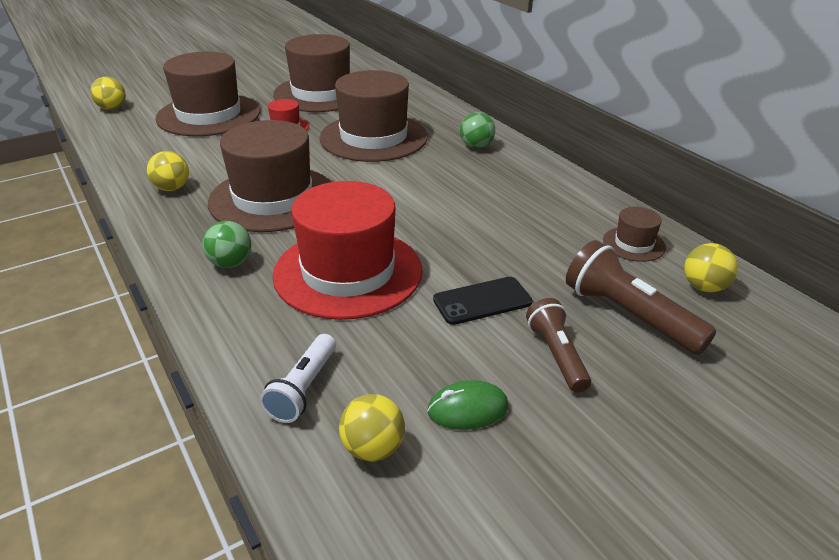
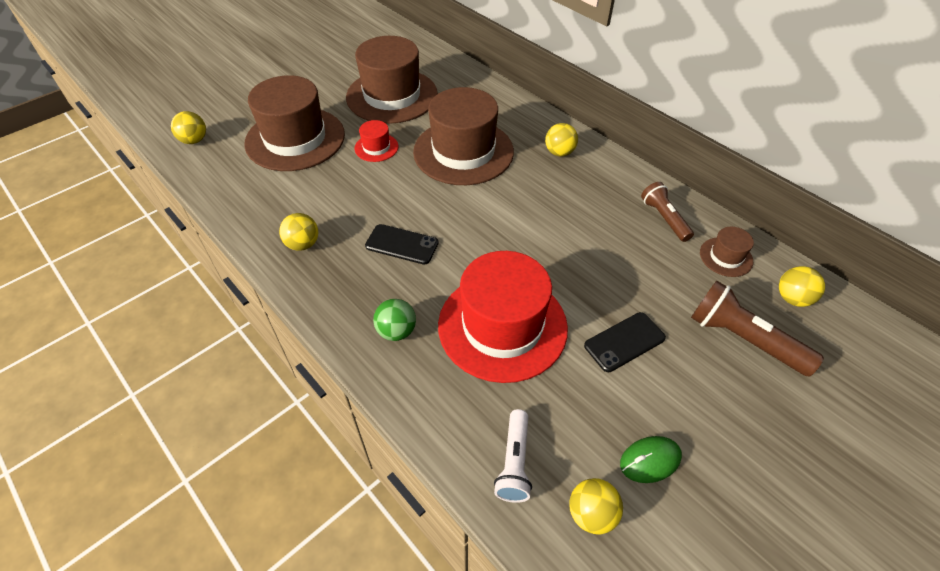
camera: 10 degrees left, 15 degrees up
brown hat [208,120,331,232] -> black phone [365,224,439,265]
green ball [460,112,495,149] -> yellow ball [545,123,578,156]
brown flashlight [526,298,591,393] -> brown flashlight moved to [641,182,694,242]

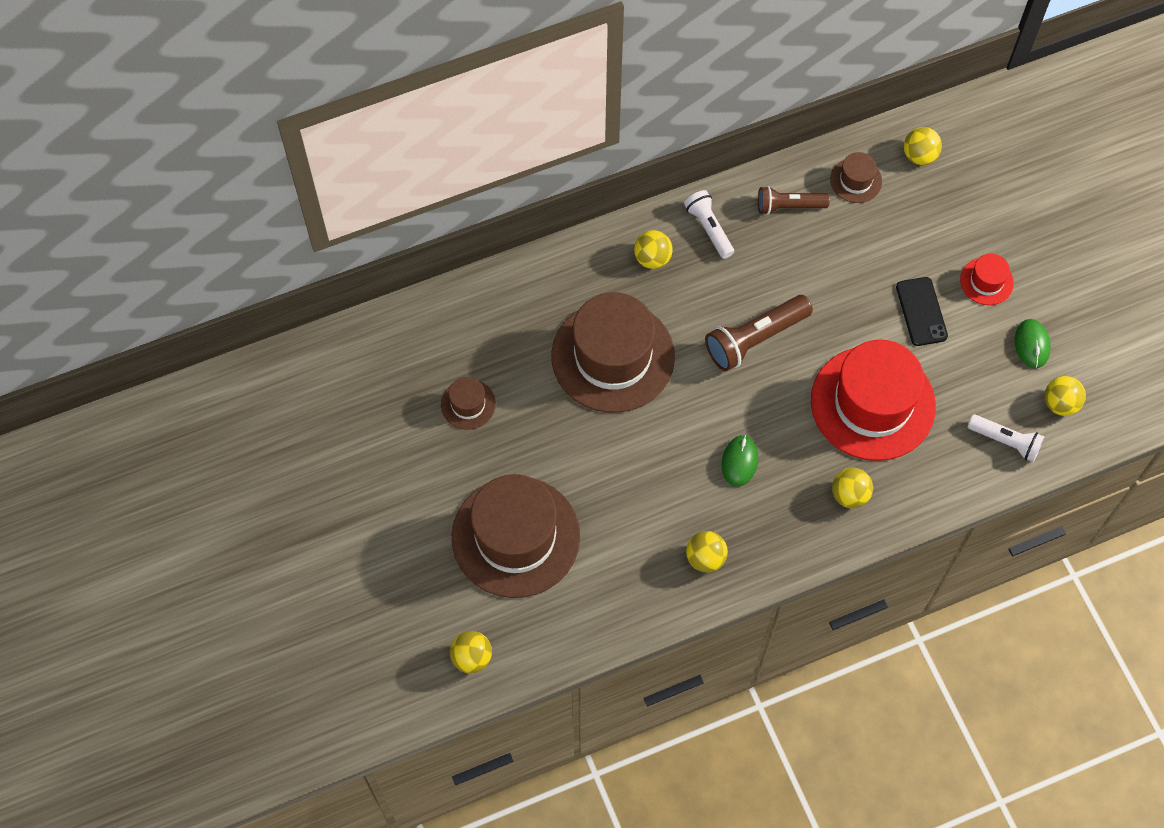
camera: 70 degrees left, 15 degrees up
brown hat [346,36,438,124] -> brown hat [441,377,496,430], size x0.44
red hat [355,120,398,162] -> red hat moved to [960,253,1014,305]
black phone [365,224,439,265] -> green mouse [721,435,759,487]
green ball [373,299,416,341] -> yellow ball [832,468,873,508]
brown flashlight [691,281,824,376] -> brown flashlight moved to [705,295,813,371]
none -> white flashlight [684,190,734,259]

